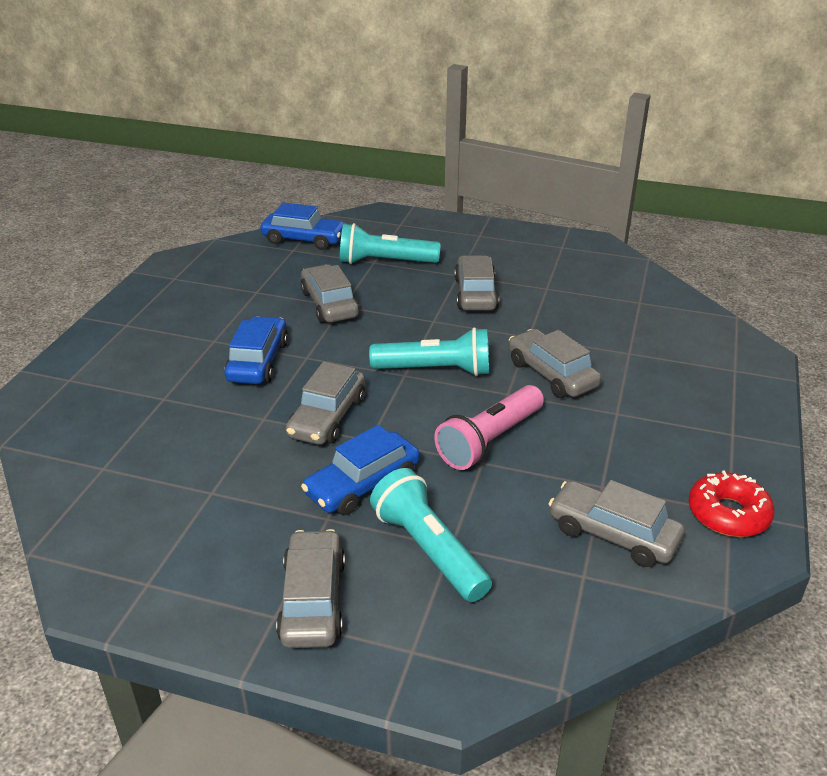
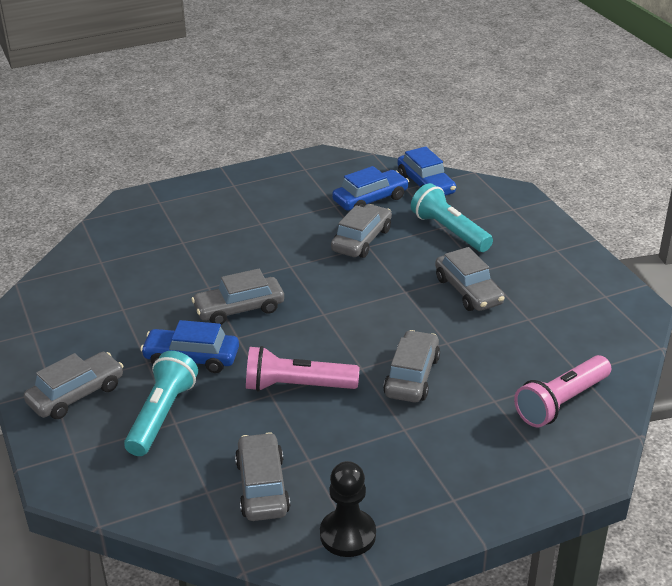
camera: 50 degrees right, 0 degrees up
blue car [224,316,288,384] -> blue car moved to [332,166,409,211]
turquoise flashlight [369,328,489,376] -> none
grey car [454,255,499,311] -> grey car turned 105 degrees clockwise [435,247,505,311]
red donut [689,471,775,537] -> black pawn [320,461,376,557]
none -> pink flashlight [514,355,611,427]

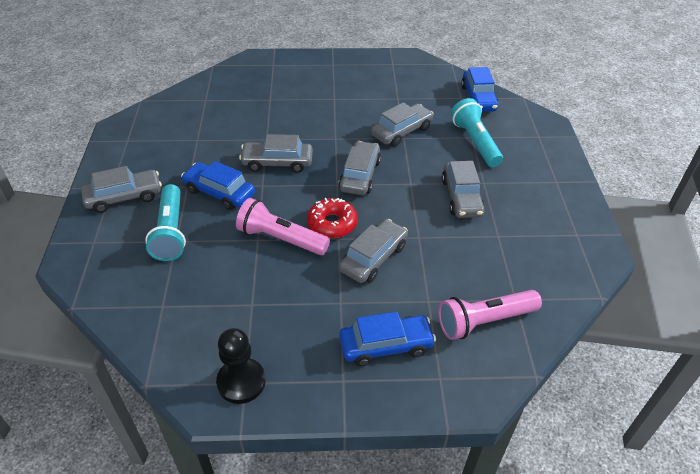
camera: 20 degrees right, 10 degrees up
turquoise flashlight [124,351,198,456] -> turquoise flashlight turned 135 degrees clockwise [145,184,186,261]
grey car [235,432,290,521] -> grey car moved to [339,141,381,195]
blue car [332,166,409,211] -> blue car moved to [339,311,436,366]
none -> red donut [307,198,358,238]

